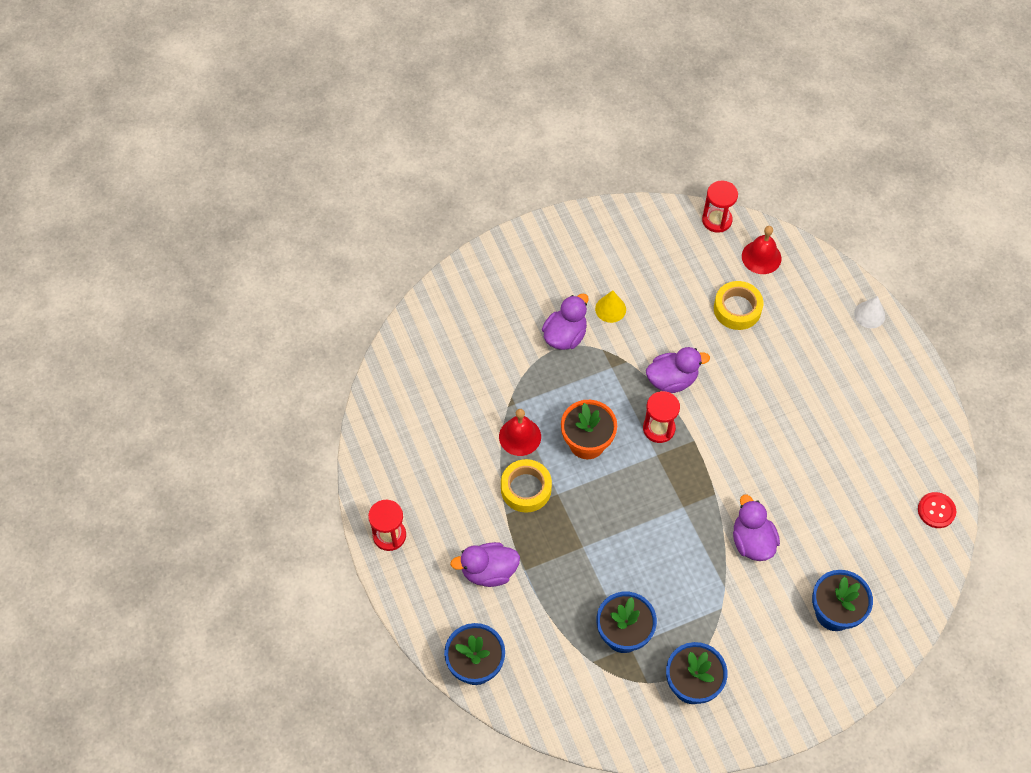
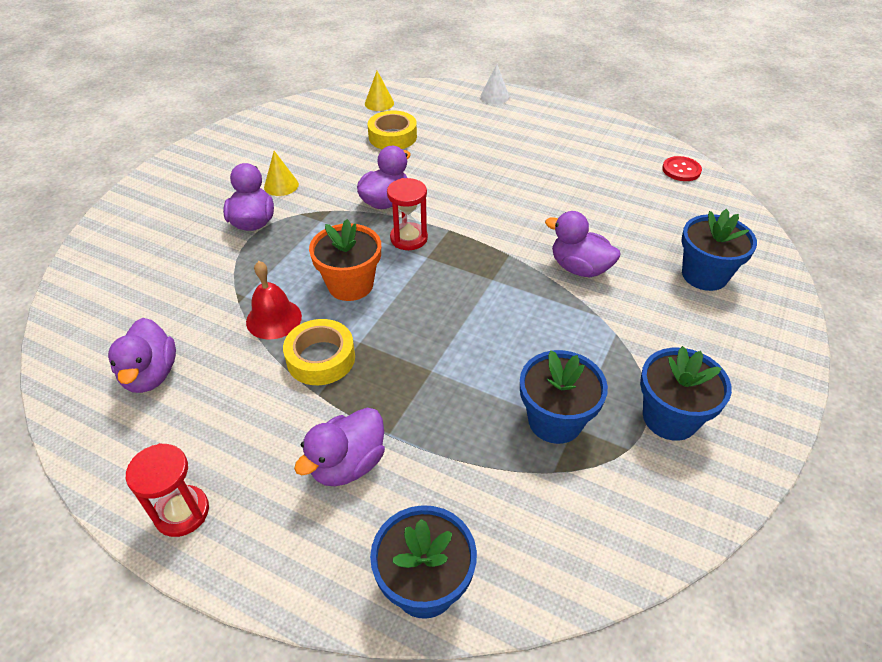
camera: 40 degrees left, 15 degrees down
red hourglass [702,180,738,233] -> none
red bell [742,226,781,274] -> yellow cone [365,71,394,111]
none -> purple duck [108,318,176,393]

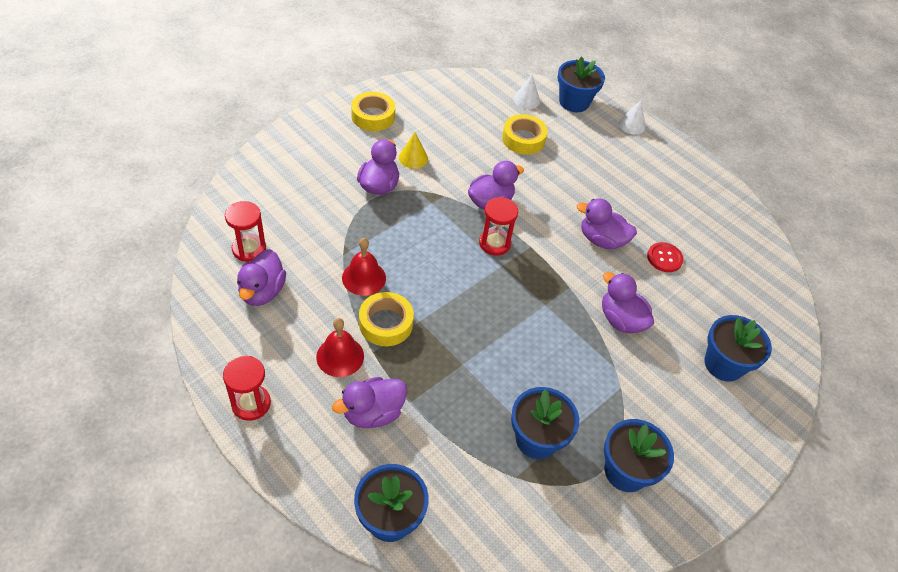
camera: 15 degrees right, 5 degrees up
orange flower pot [309,219,381,301] -> none
yellow cone [365,71,394,111] -> white cone [513,75,540,109]
red button [662,156,702,181] -> red button moved to [647,242,684,272]
none -> red hourglass [225,201,266,262]
none -> red bell [316,318,364,377]
none -> yellow tape [351,92,395,131]
none -> blue flower pot [558,56,605,112]
none -> purple duck [577,199,637,249]

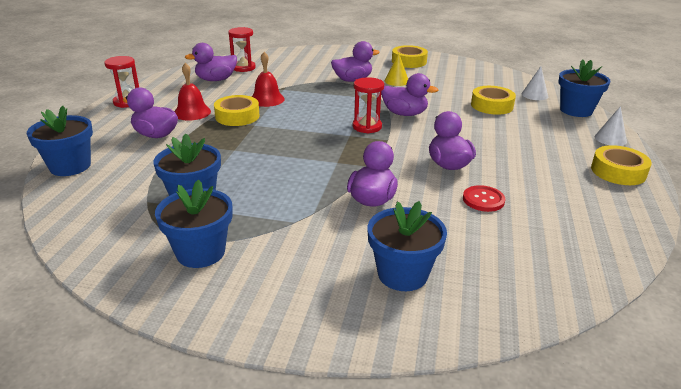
camera: 60 degrees right, 20 degrees down
none -> yellow tape [591,145,652,185]

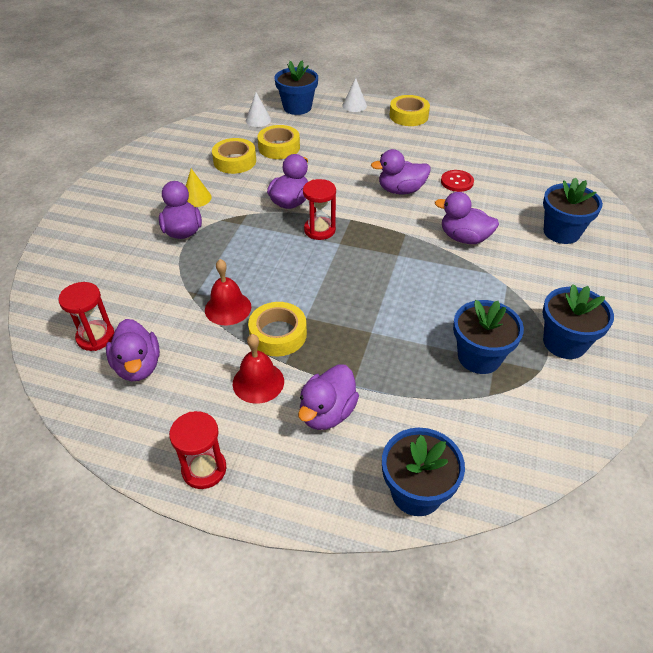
camera: 85 degrees left, 15 degrees up
yellow tape [392,45,428,68] -> yellow tape moved to [212,138,256,174]

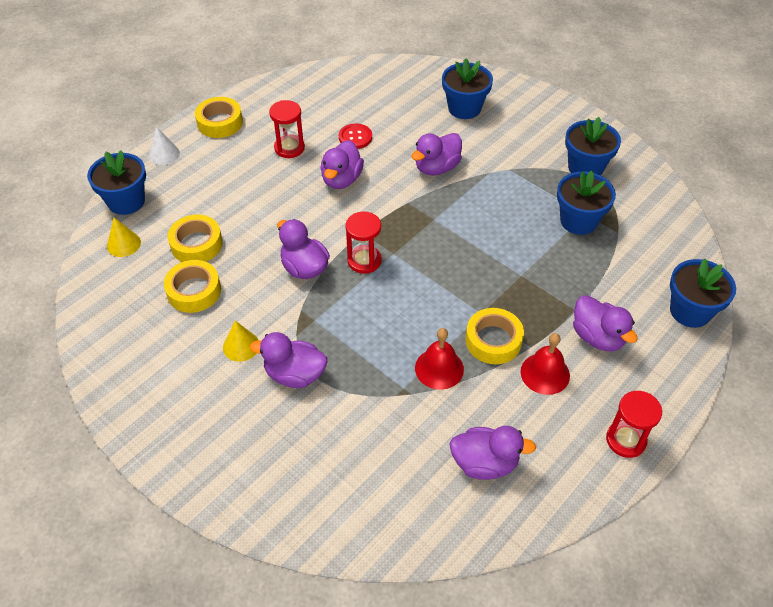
camera: 65 degrees left, 5 degrees up
red hourglass [58,282,114,351] -> red hourglass moved to [269,100,305,158]
white cone [246,92,271,127] -> yellow cone [107,218,141,257]

